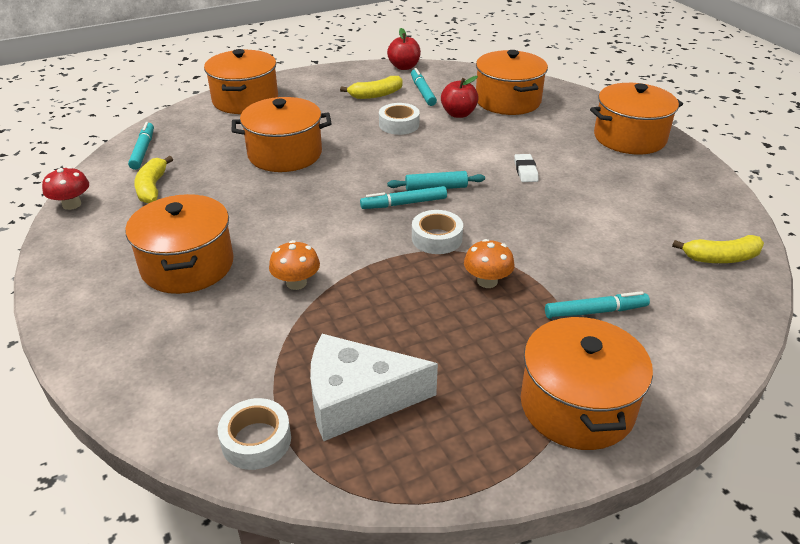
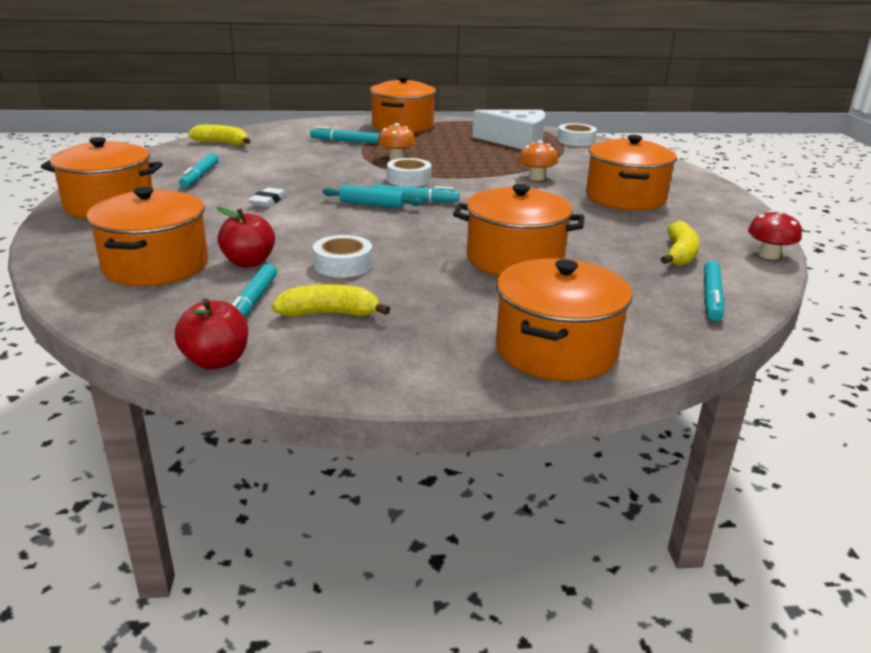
camera: 160 degrees left, 10 degrees down
none -> turquoise marker [179,153,218,188]

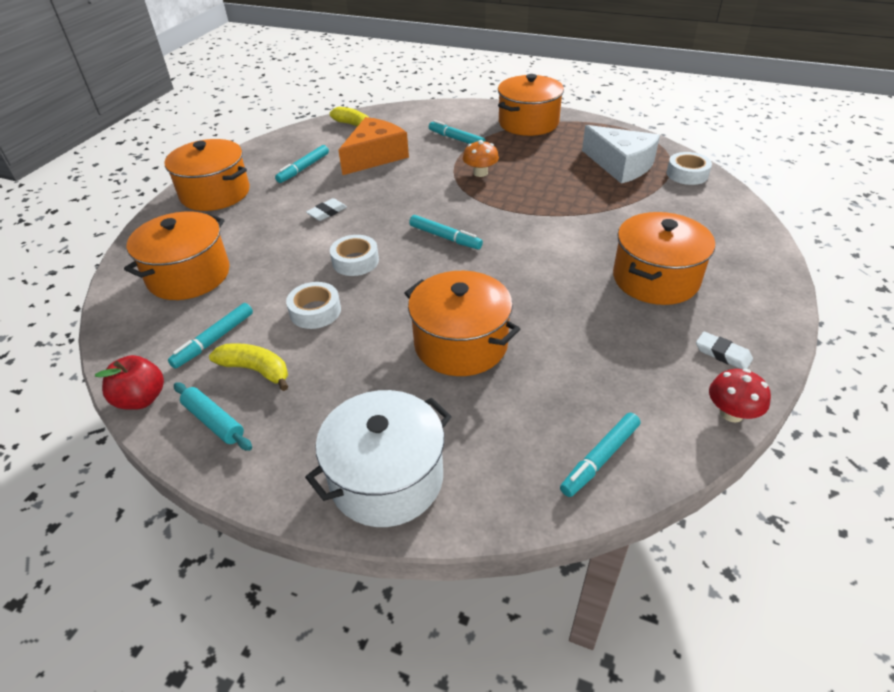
camera: 30 degrees right, 15 degrees up
red apple [217,207,275,267] -> none
turquoise rolling pin [323,185,423,209] -> turquoise rolling pin moved to [174,382,252,451]
white tape [387,158,432,187] -> white tape moved to [330,235,379,276]
orange pot [496,258,632,381] -> white pot [305,390,452,527]
orange mushroom [519,140,558,181] -> none
yellow banana [661,221,700,266] -> none
none -> orange cheese [338,117,409,175]
none -> white eraser [696,332,753,369]

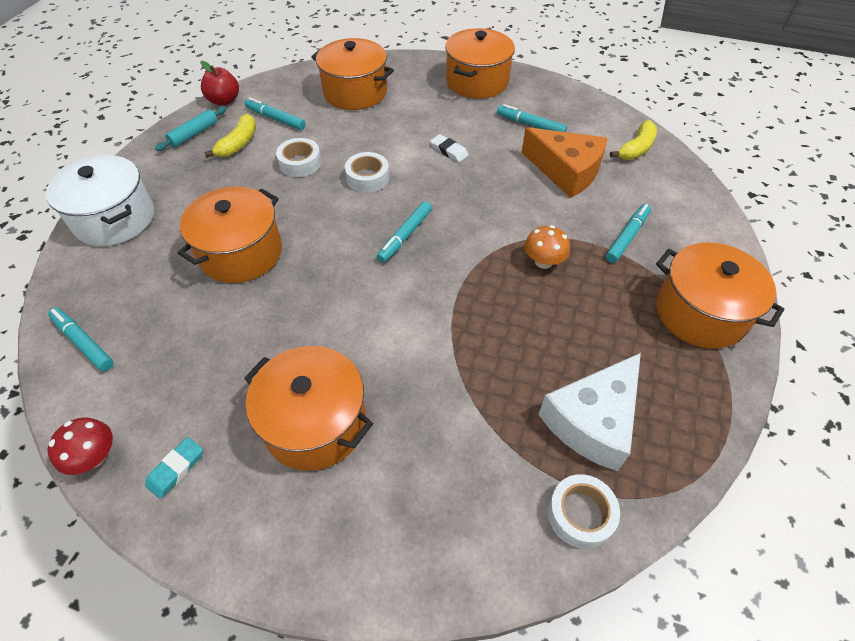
camera: 85 degrees right, 10 degrees up
white eraser [696,332,753,369] -> turquoise eraser [145,437,203,499]

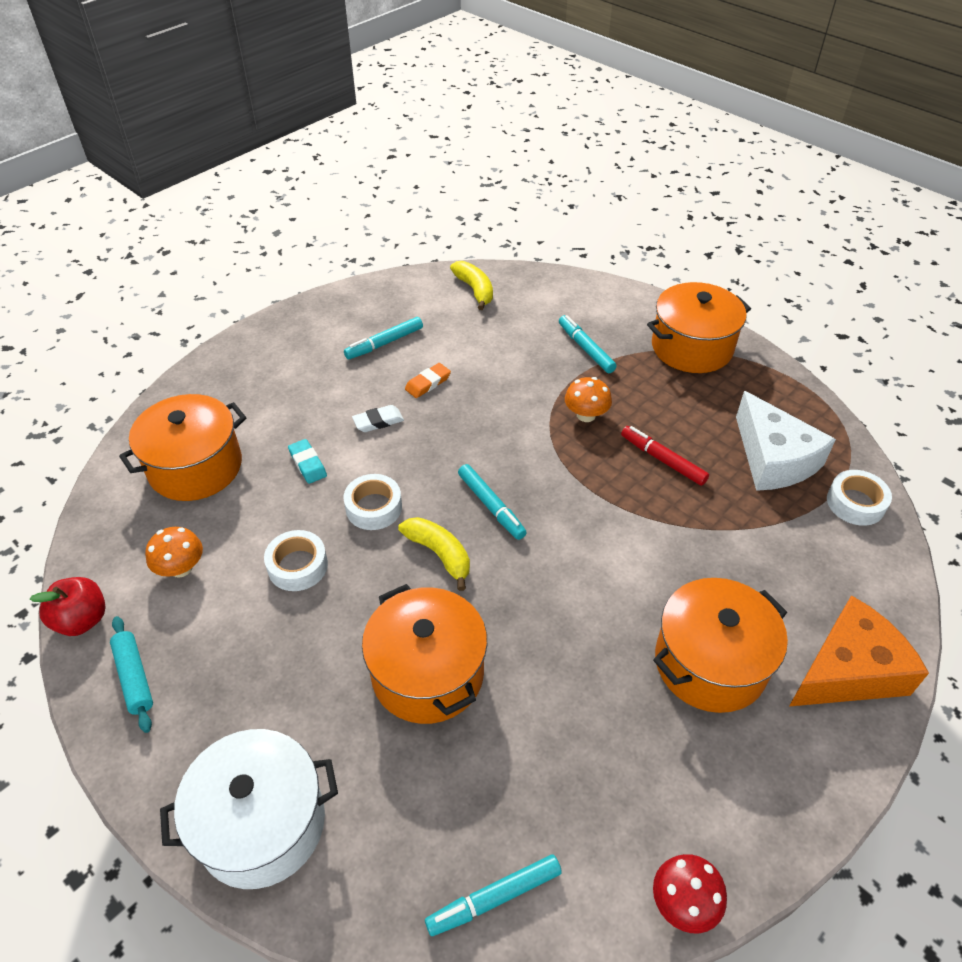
camera: 65 degrees left, 5 degrees down
turquoise eraser [145,437,203,499] -> turquoise eraser moved to [288,439,327,484]
yellow banana [204,114,256,158] -> yellow banana moved to [398,517,470,591]
turquoise marker [245,97,306,130] -> orange mushroom [145,527,203,578]
orange pot [445,28,515,99] -> none
orange cheese [521,127,608,198] -> orange cheese moved to [789,595,929,706]
none -> orange eraser [405,363,451,398]
none -> red marker [621,426,709,486]

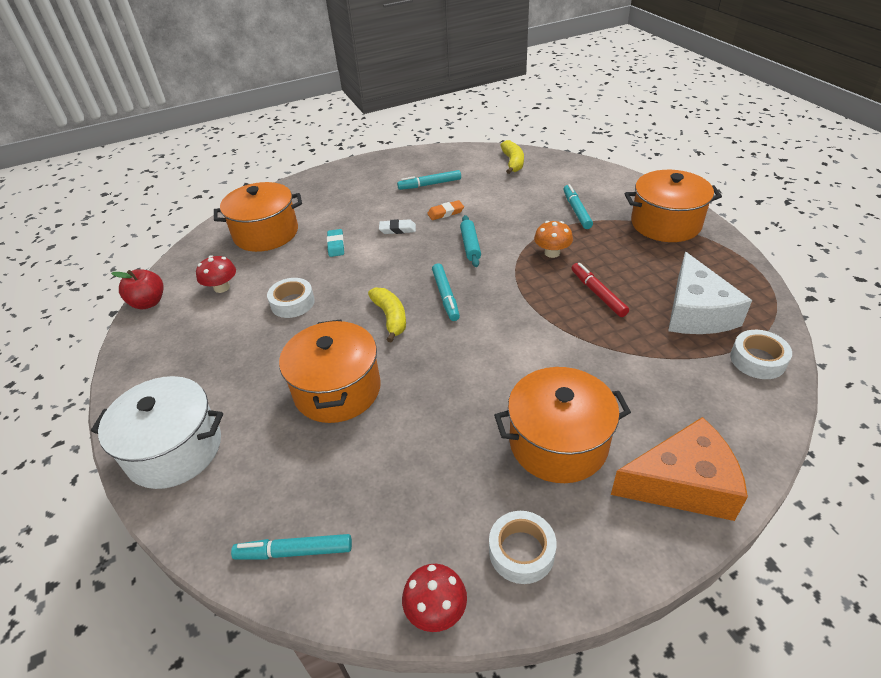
camera: 25 degrees right, 5 degrees down
turquoise rolling pin [110,616,153,733] -> turquoise rolling pin moved to [460,215,481,267]
orange mushroom [145,527,203,578] -> red mushroom [196,255,236,293]
white tape [343,474,402,530] -> white tape moved to [489,511,556,584]

